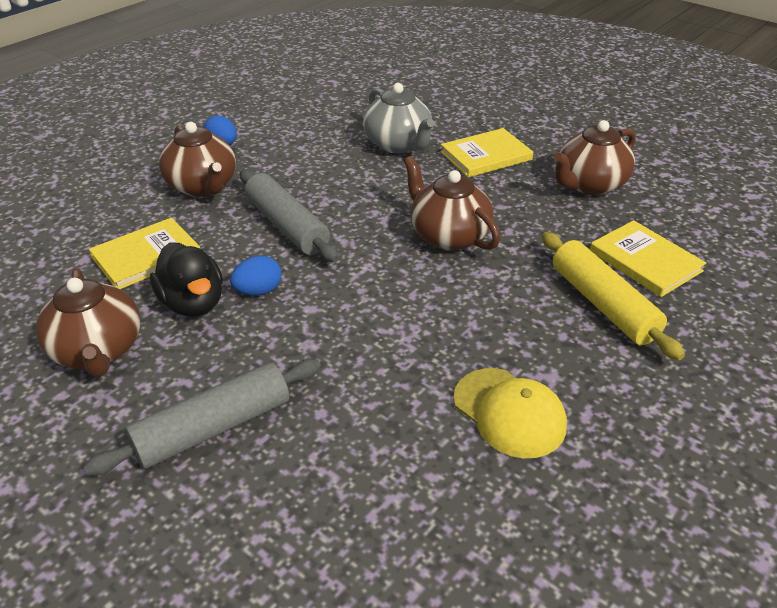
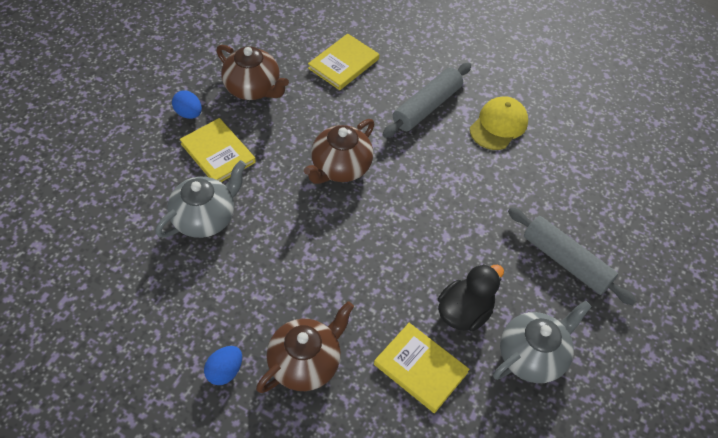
camera: 105 degrees left, 15 degrees up
brown teapot [36,268,140,377] -> grey teapot [493,300,592,383]
blue egg [230,256,281,296] -> blue egg moved to [172,90,202,119]
grey rolling pin [240,170,339,262] -> grey rolling pin moved to [383,63,471,138]
yellow rolling pin [542,232,685,360] -> none

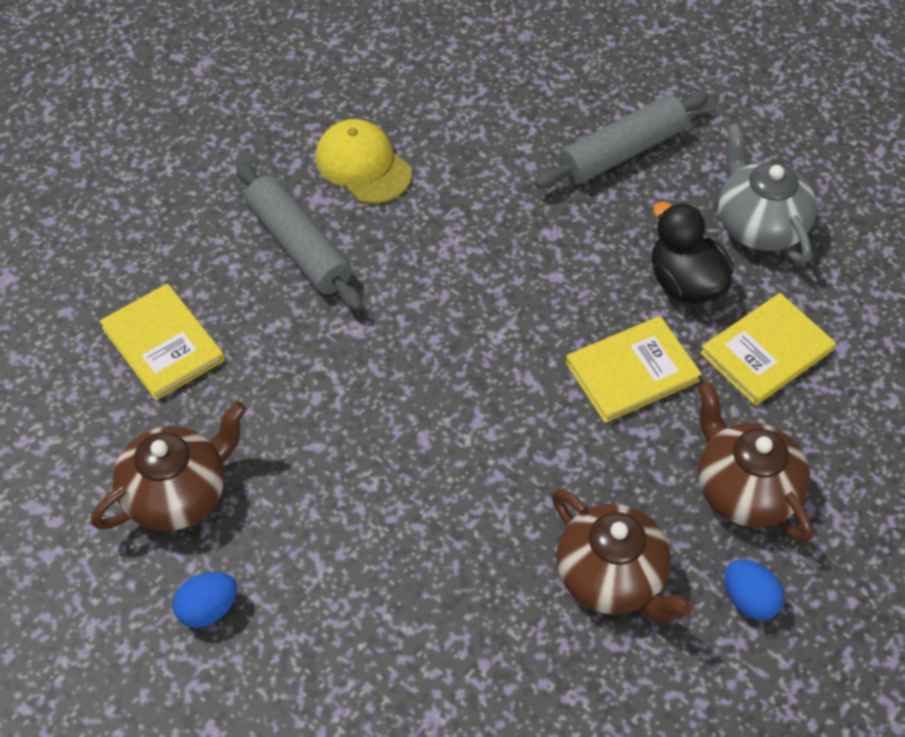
camera: 75 degrees left, 0 degrees up
grey teapot [155,160,246,238] -> none
yellow book [180,118,256,182] -> yellow book moved to [566,316,702,423]
brown teapot [304,119,375,184] -> brown teapot moved to [552,489,692,622]

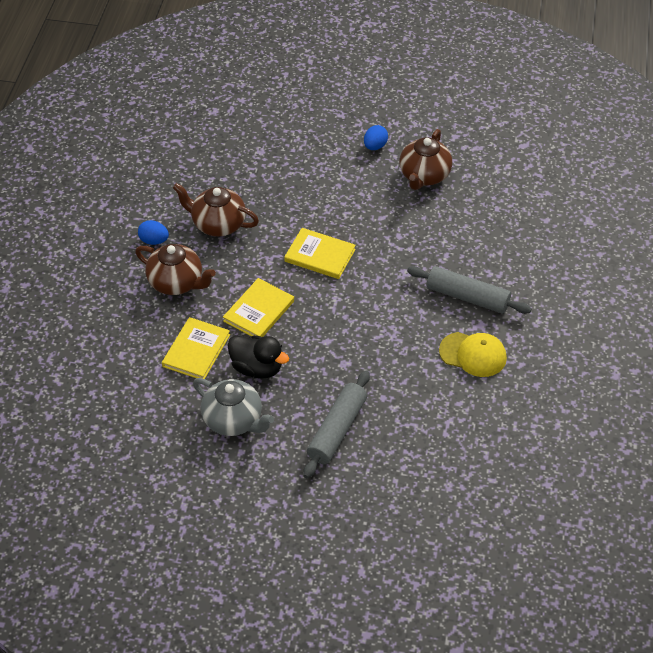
camera: 150 degrees right, 5 degrees down
yellow book [100,284,225,400] -> yellow book moved to [284,228,356,279]

